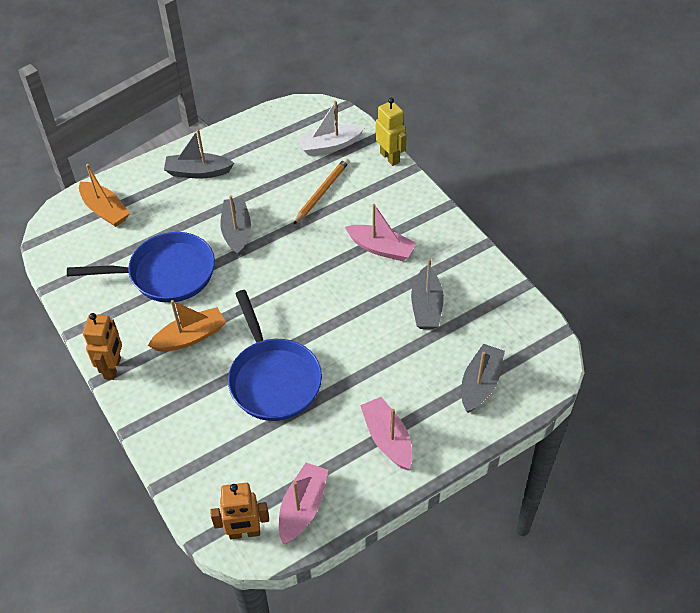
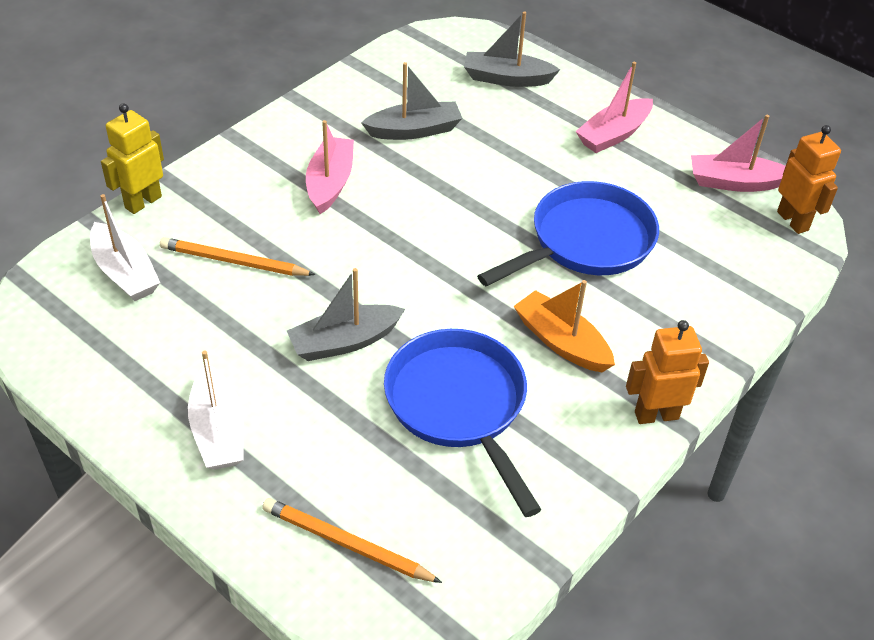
camera: 110 degrees left, 5 degrees down
orange boat [79,164,130,227] -> orange pencil [262,498,442,583]
grey boat [164,129,234,179] -> white boat [188,350,244,470]

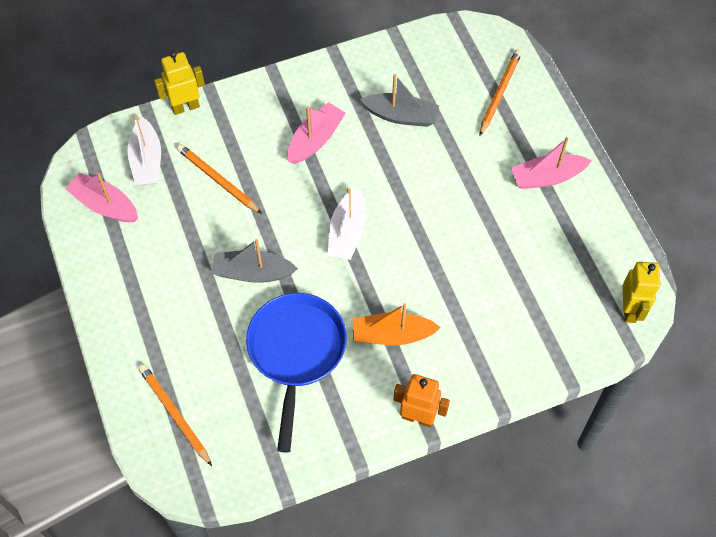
camera: 30 degrees right, 15 degrees up
white boat [188,350,244,470] -> white boat moved to [328,187,366,260]
grey boat [464,11,560,87] -> orange pencil [479,49,522,136]
blue pan [477,181,659,287] -> none
orange boat [514,280,615,372] -> orange boat turned 75 degrees counterclockwise [353,303,441,345]
pink boat [691,115,785,192] -> pink boat moved to [66,172,138,222]
orange robot [777,125,841,234] -> yellow robot [622,262,660,323]

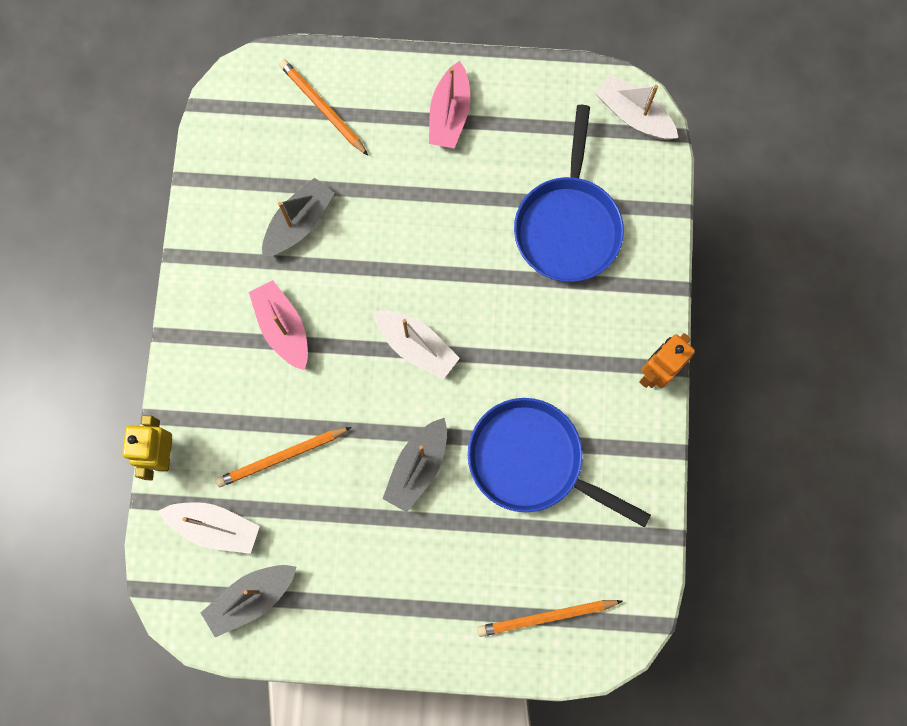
camera: 65 degrees left, 15 degrees up
pink boat [66,172,138,222] -> grey boat [201,565,296,637]
orange boat [353,303,441,345] -> none
yellow robot [622,262,660,323] -> white boat [595,74,678,140]
none -> blue pan [514,105,624,282]

